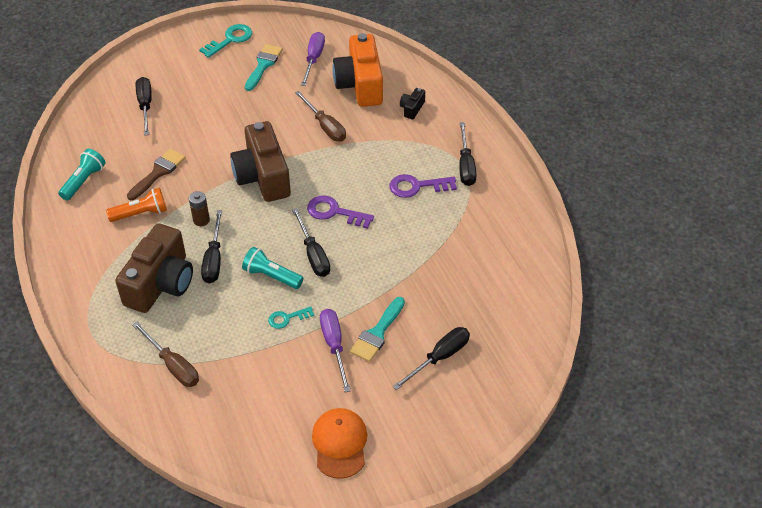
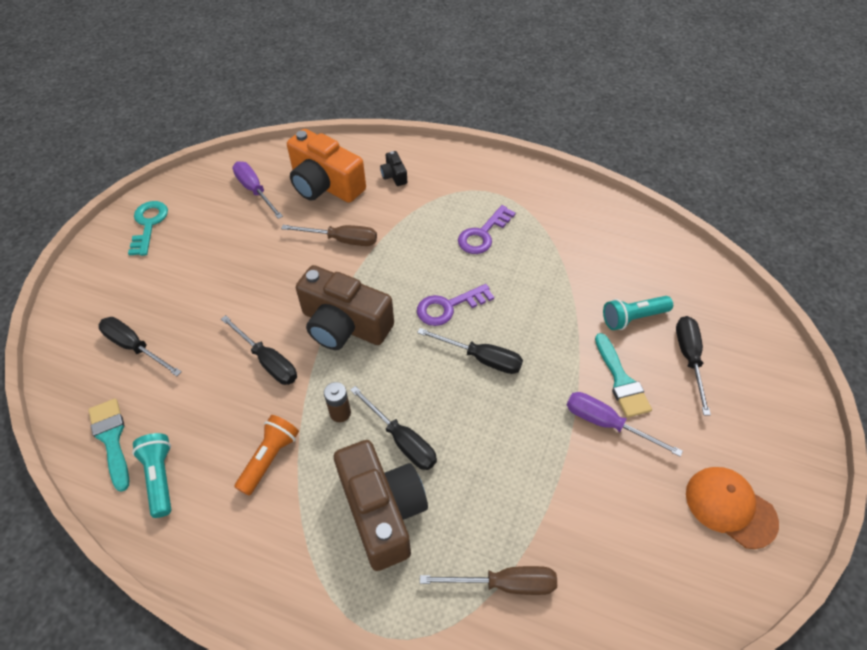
camera: 45 degrees left, 5 degrees up
brown brush [127,149,186,200] -> none
turquoise flashlight [242,247,303,289] -> turquoise flashlight moved to [603,296,673,330]
turquoise brush [245,44,283,91] -> turquoise brush moved to [88,399,129,492]
turquoise key [268,306,314,329] -> none
black screwdriver [459,122,477,186] -> black screwdriver moved to [221,315,297,385]

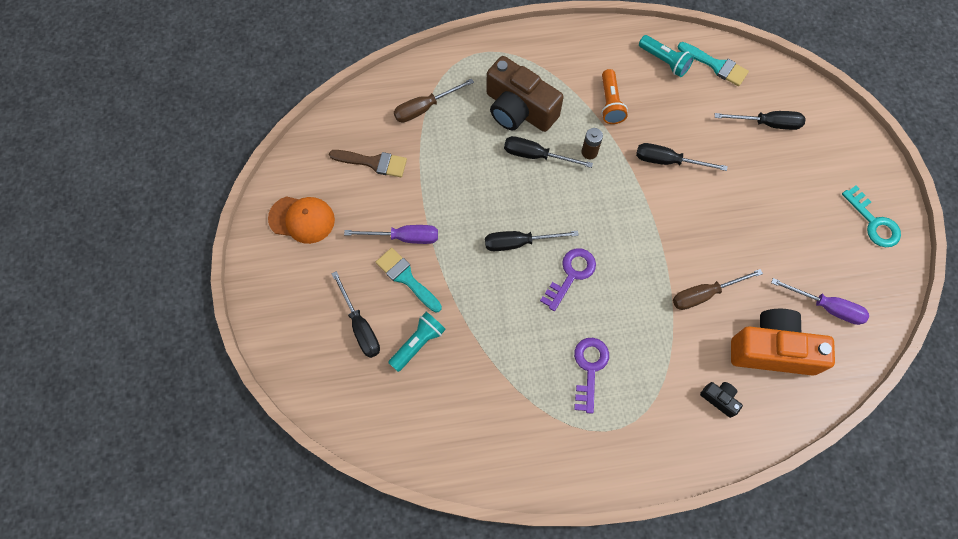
camera: 150 degrees right, 15 degrees up
brown camera [296,265,394,350] -> none
none -> brown brush [329,150,407,177]

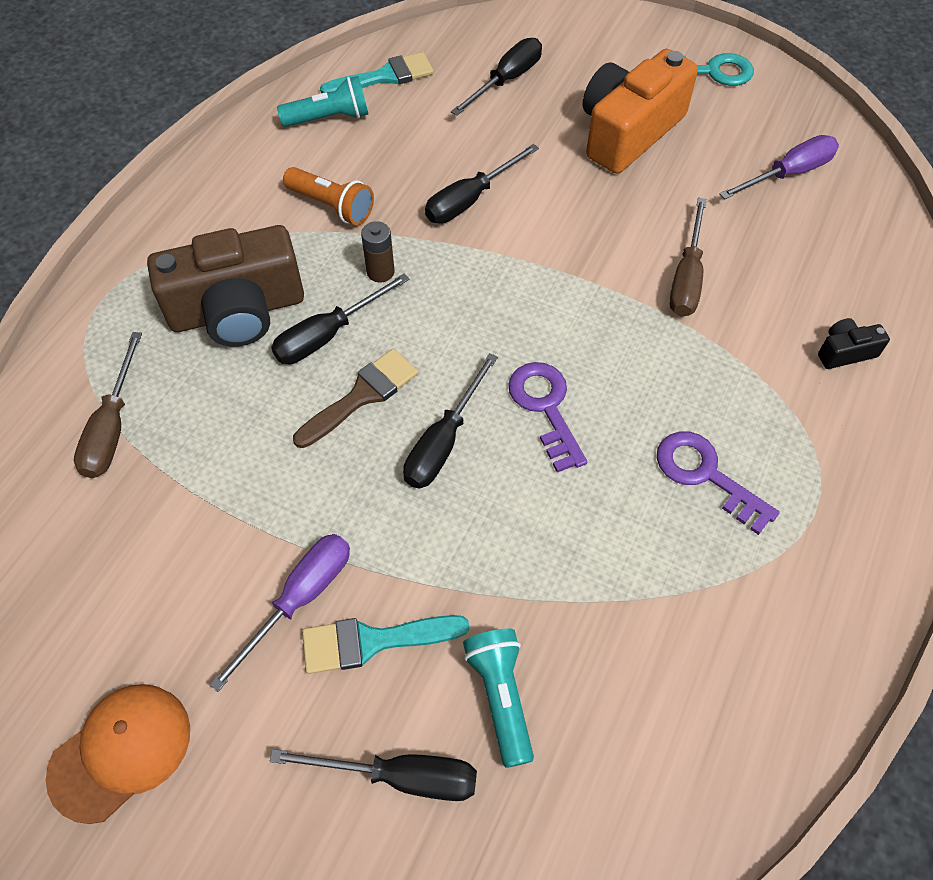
camera: 55 degrees left, 10 degrees down
brown brush [329,150,407,177] -> brown brush moved to [293,348,418,448]
orange camera [731,309,835,376] -> orange camera moved to [583,49,698,174]

